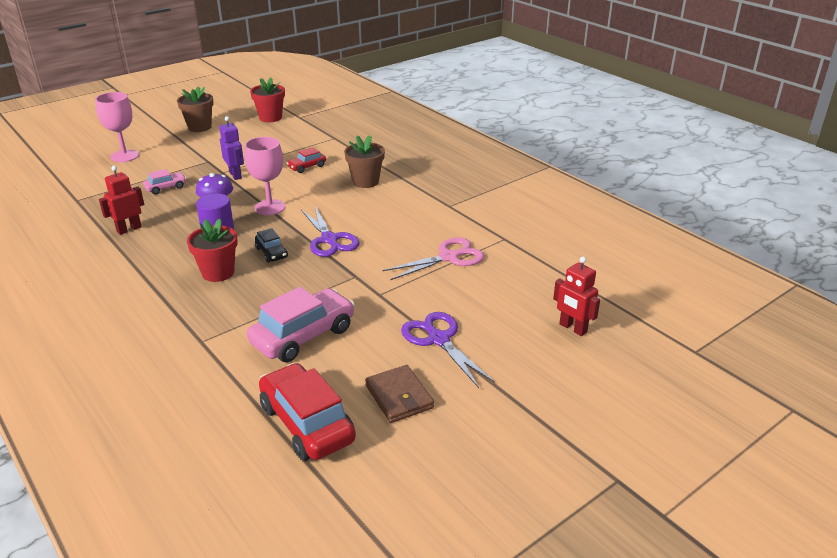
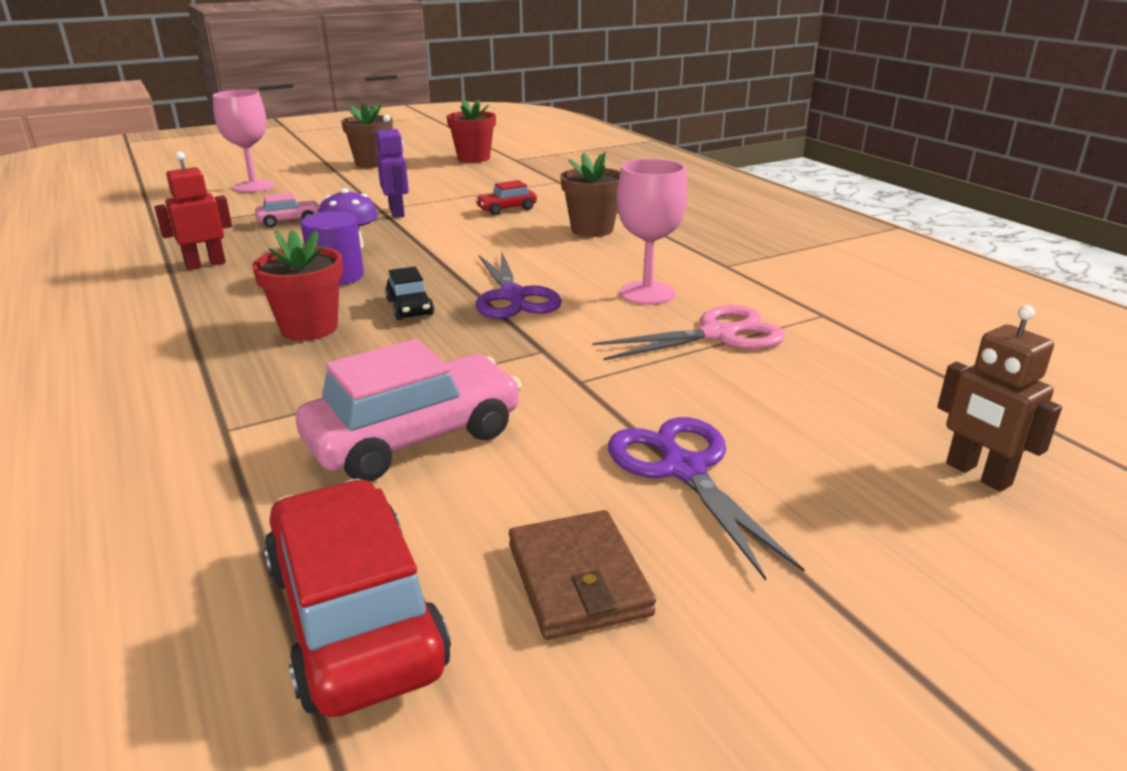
camera: 10 degrees right, 5 degrees down
pink goblet [245,137,286,215] -> pink goblet moved to [617,159,687,305]
red robot [553,257,600,336] -> brown robot [937,305,1062,492]

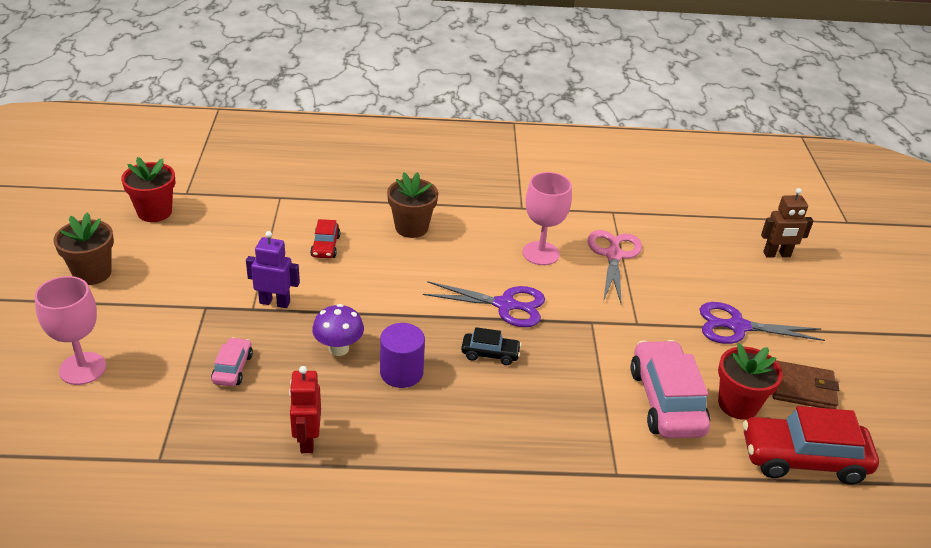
camera: 65 degrees left, 10 degrees up
red flower pot [252,230,343,341] -> red flower pot moved to [718,343,783,420]

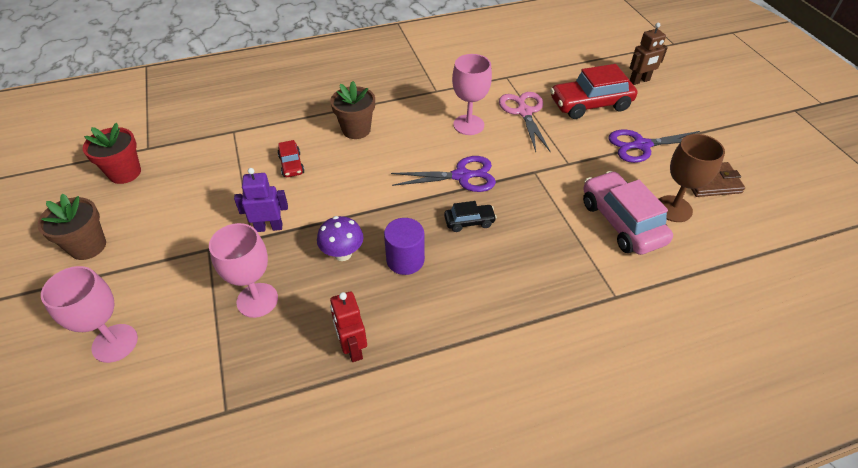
camera: 15 degrees left, 10 degrees up
pink car [211,337,253,386] -> pink goblet [209,223,278,318]
red flower pot [718,343,783,420] -> brown goblet [658,134,725,222]
red car [743,406,879,485] -> red car moved to [550,64,637,119]

